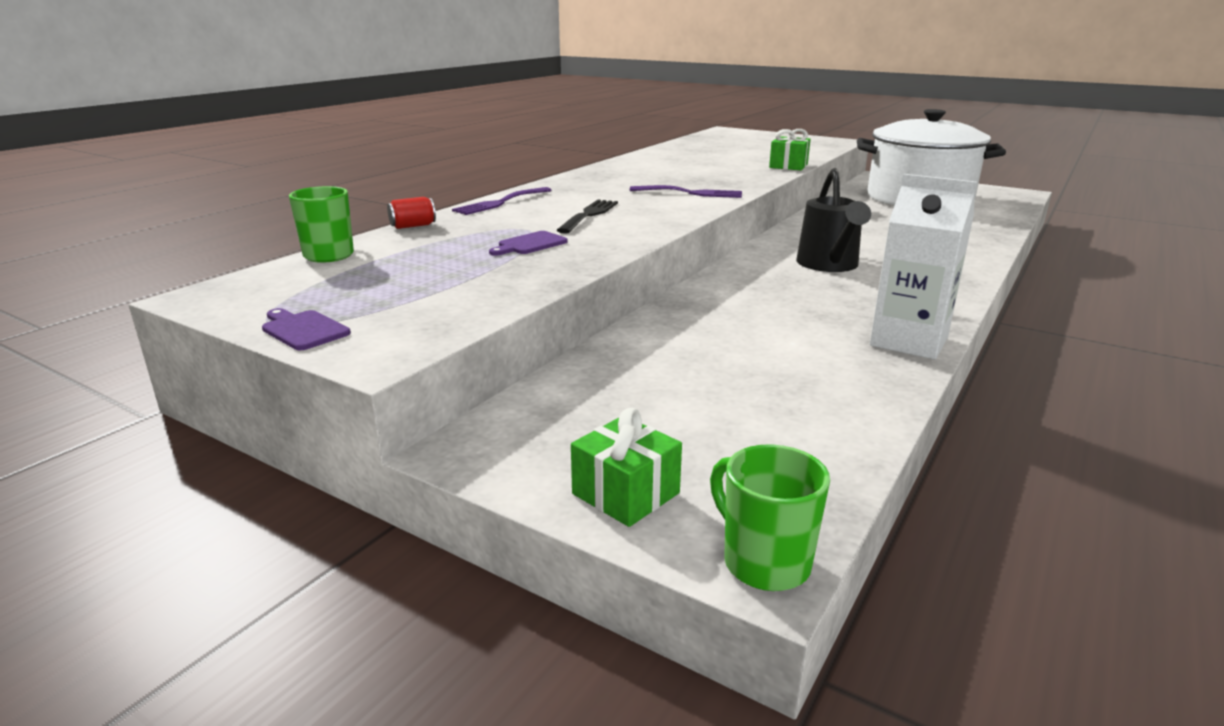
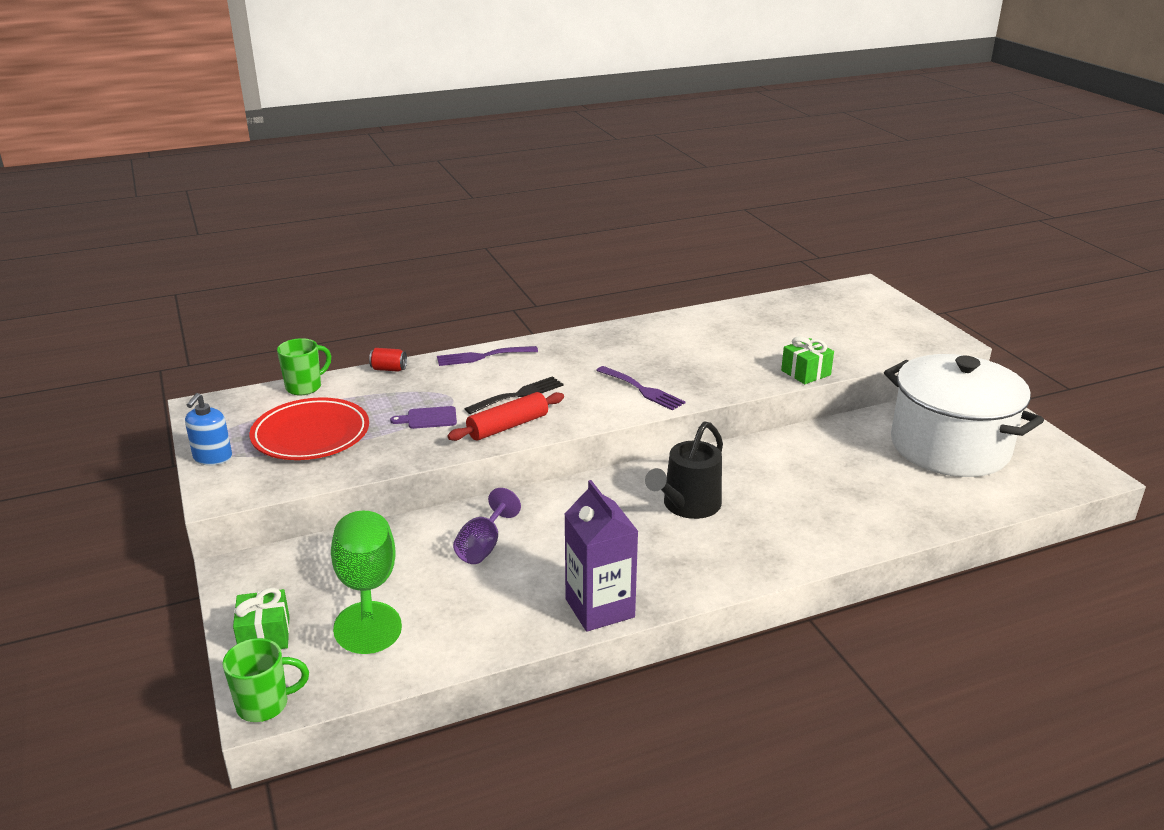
camera: 35 degrees right, 5 degrees up
purple cutting board [262,308,351,350] -> blue soap dispenser [185,393,232,466]
green mug [710,444,830,591] -> green mug turned 75 degrees clockwise [222,638,309,722]
white carton [870,174,977,360] -> purple carton [565,480,639,632]
none -> red plate [250,397,369,460]
none -> green goblet [331,510,402,654]
none -> red rolling pin [447,392,564,441]
none -> purple goblet [453,488,521,564]

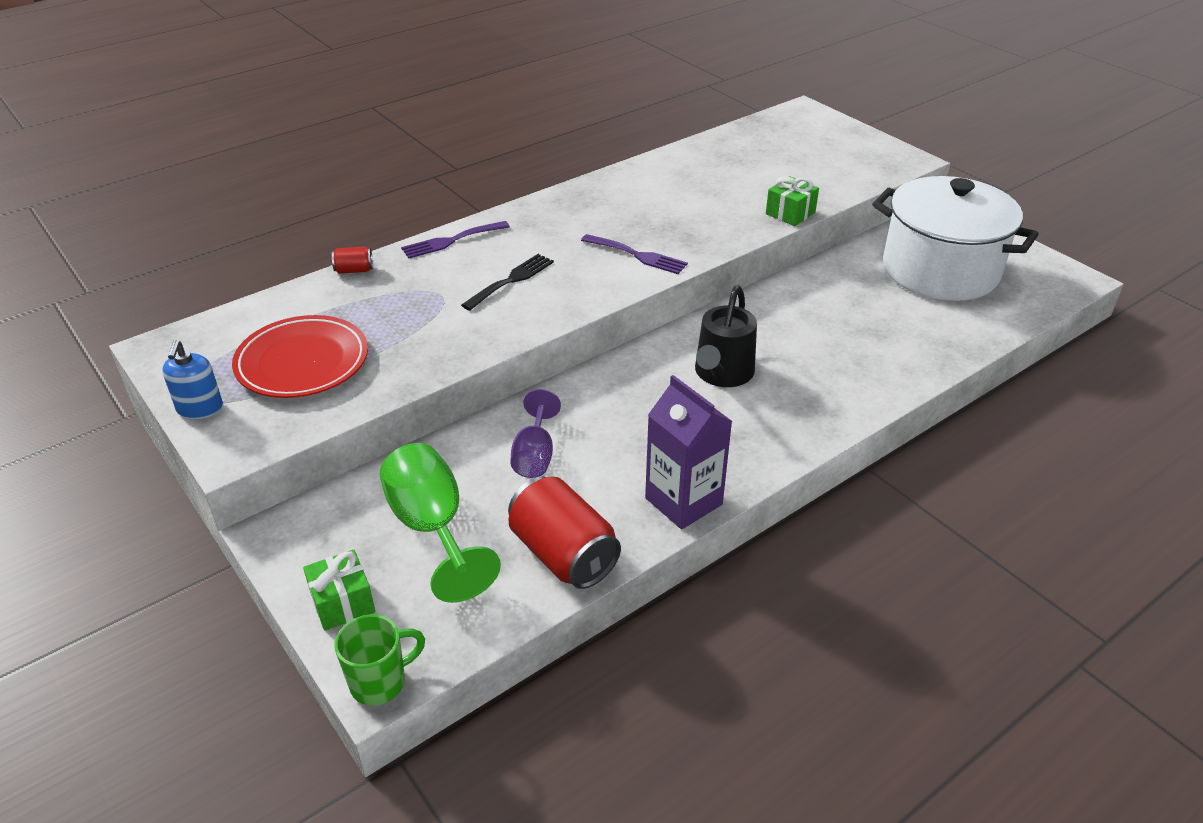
camera: 15 degrees left, 10 degrees up
green mug [277,338,331,395] -> none
purple cutting board [390,406,457,429] -> none
red rolling pin [447,392,564,441] -> none
none -> red can [508,476,621,589]

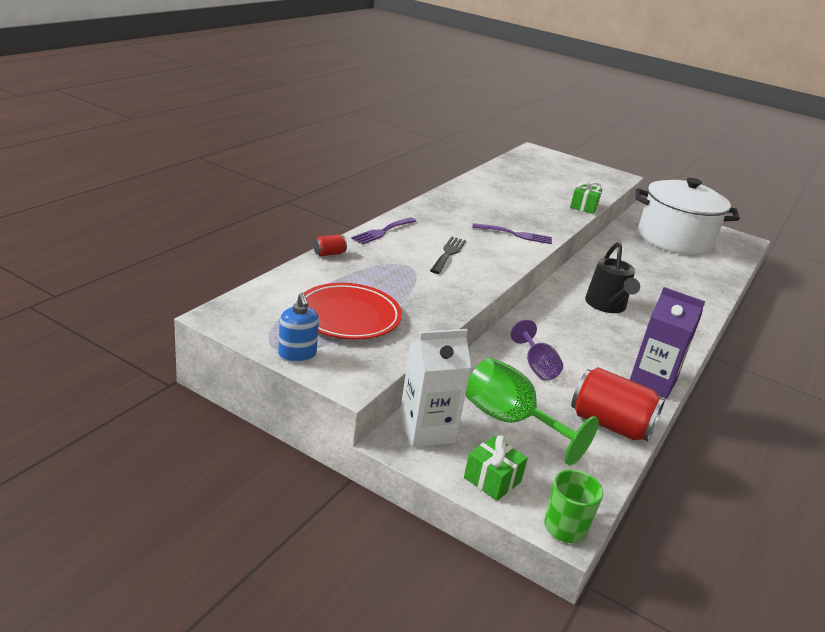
camera: 25 degrees left, 10 degrees down
none -> white carton [399,329,471,447]

